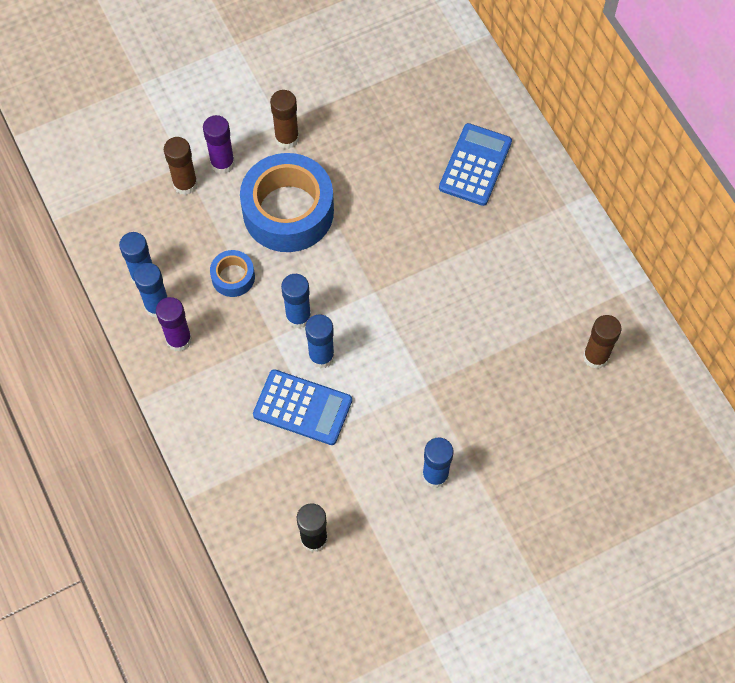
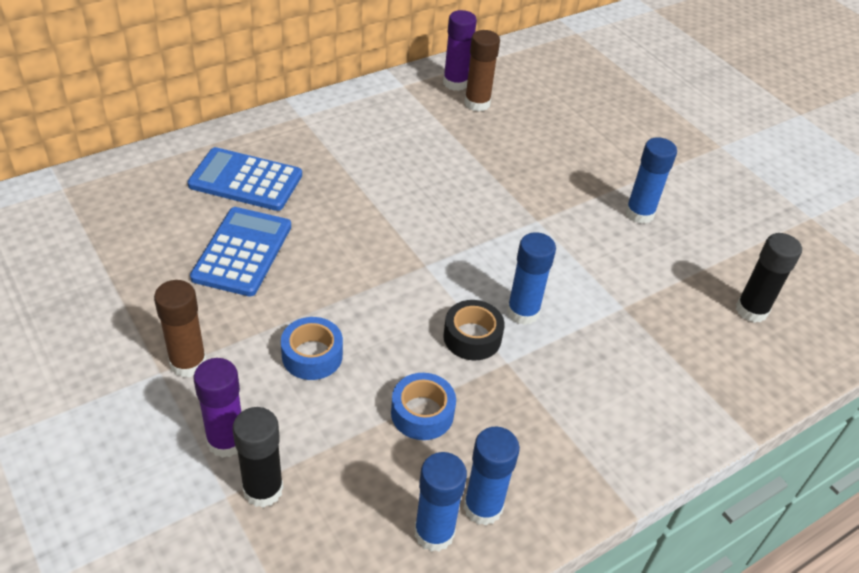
camera: 100 degrees left, 20 degrees down
purple glue stick [156,297,192,351] -> purple glue stick moved to [443,10,477,91]
brown glue stick [164,137,198,195] -> black glue stick [233,407,283,508]
blue tape [240,153,334,252] -> blue tape [281,317,343,380], size x0.47
blue calculator [253,369,352,445] -> blue calculator moved to [190,207,291,296]
blue glue stick [281,274,311,329] -> black tape [443,300,505,360]

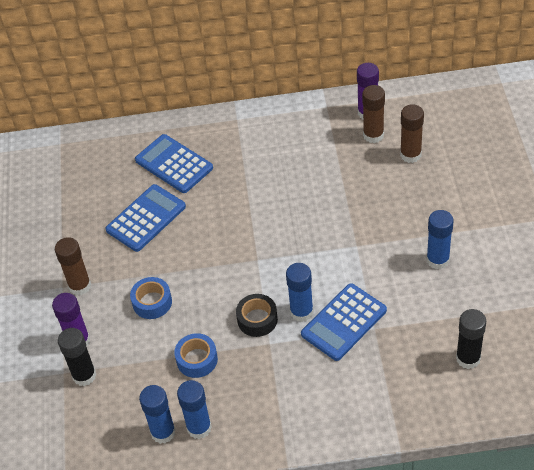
camera: 35 degrees right, 5 degrees up
none -> blue calculator [301,283,387,361]
none -> brown glue stick [400,104,424,163]

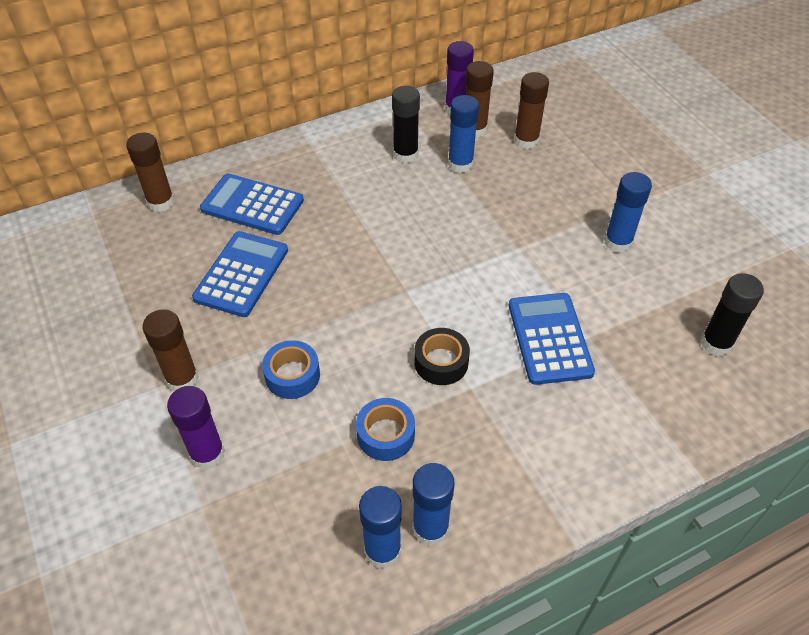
camera: 25 degrees left, 0 degrees up
black glue stick [58,328,96,386] -> black glue stick moved to [392,86,420,163]
blue glue stick [286,263,314,322] -> blue glue stick moved to [448,95,479,173]
blue calculator [301,283,387,361] -> blue calculator turned 150 degrees clockwise [509,293,595,385]
none -> brown glue stick [126,133,175,212]

